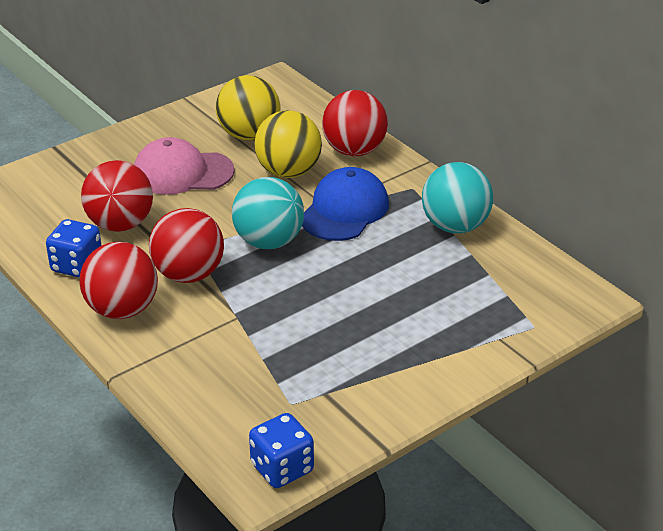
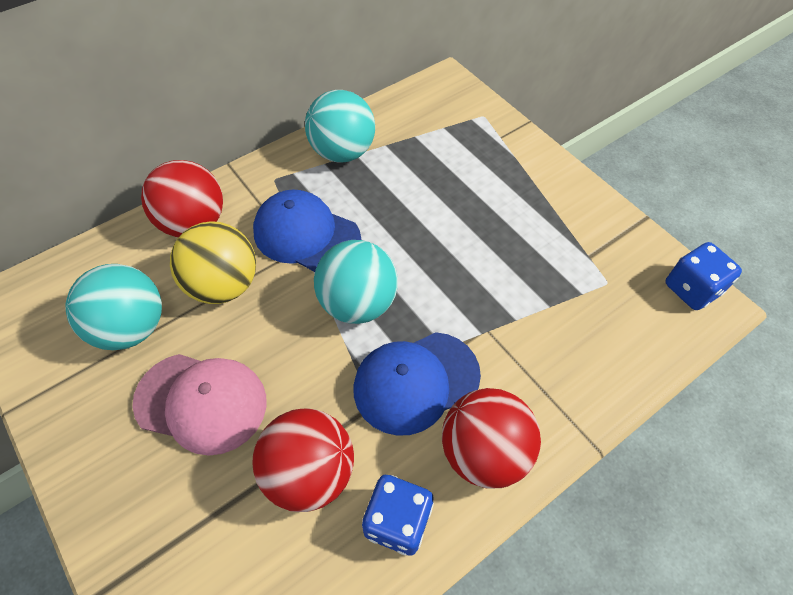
camera: 90 degrees left, 20 degrees up
pink cap [134,137,235,195] -> pink cap turned 75 degrees counterclockwise [132,354,266,456]
red ball [149,208,224,283] -> blue cap [354,332,481,436]
yellow ball [216,75,280,141] -> turquoise ball [65,264,162,350]

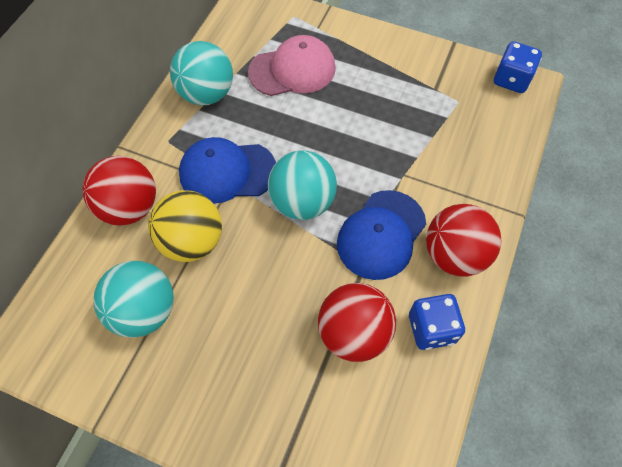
camera: 30 degrees left, 5 degrees up
pink cap [132,354,266,456] -> pink cap moved to [248,35,336,96]

